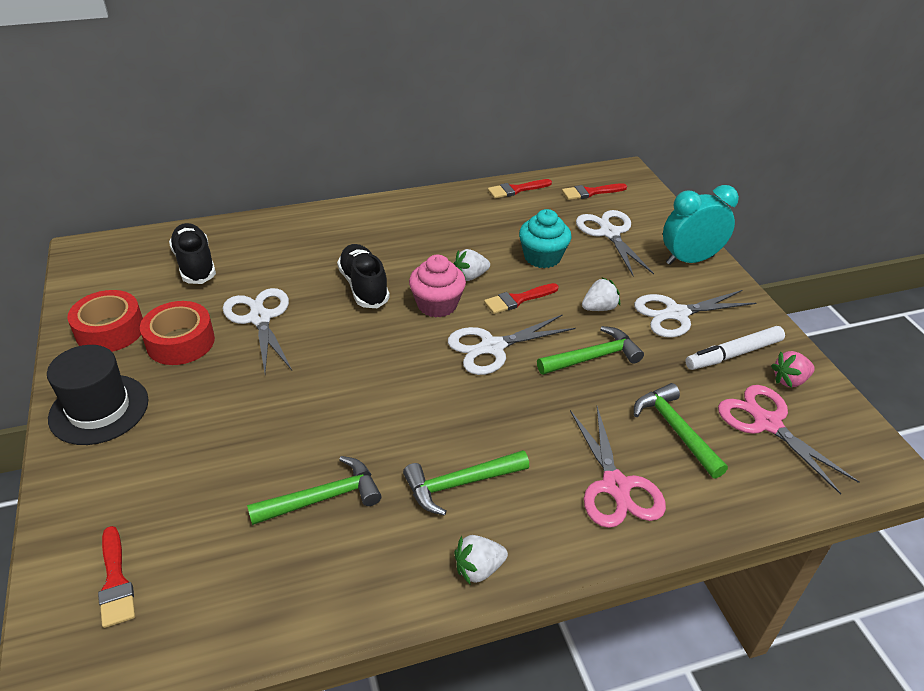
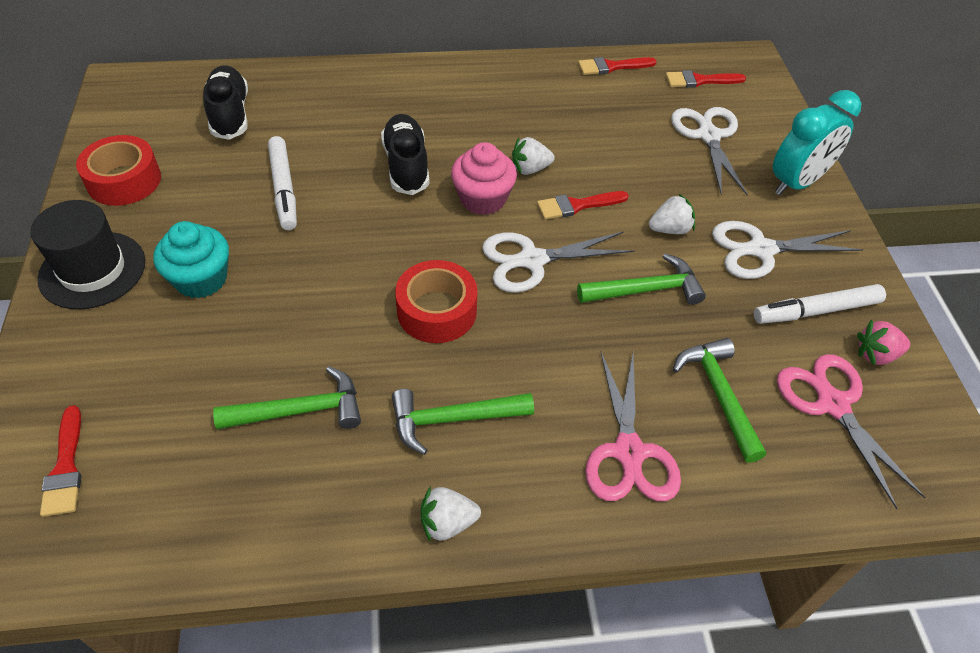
camera: 10 degrees right, 10 degrees up
red tape [140,301,215,365] -> red tape moved to [395,260,477,343]
white scissors [223,288,292,373] -> white marker [268,136,297,230]
turquoise cupcake [519,209,572,268] -> turquoise cupcake moved to [153,221,229,298]
turquoise clock [663,185,739,265] -> turquoise clock turned 150 degrees clockwise [773,90,861,195]

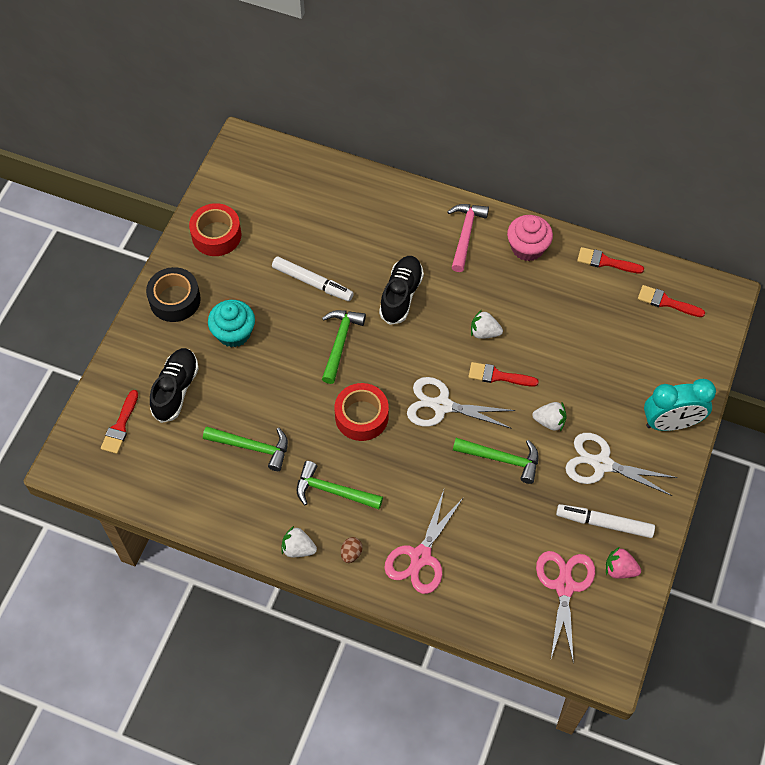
camera: 30 degrees right, 10 degrees up
black hat [30,200,145,309] -> black tape [146,267,201,322]
black shoe [203,65,248,140] -> black shoe moved to [150,348,199,423]
white marker [268,136,297,230] -> white marker turned 75 degrees counterclockwise [272,256,354,301]
pink cupcake [451,142,517,215] -> pink cupcake moved to [507,215,553,261]
white scissors [671,107,748,195] -> none
green hammer [673,338,766,463] -> green hammer moved to [322,310,366,384]
none -> brown egg [341,537,362,563]
none -> pink hammer [447,204,489,272]

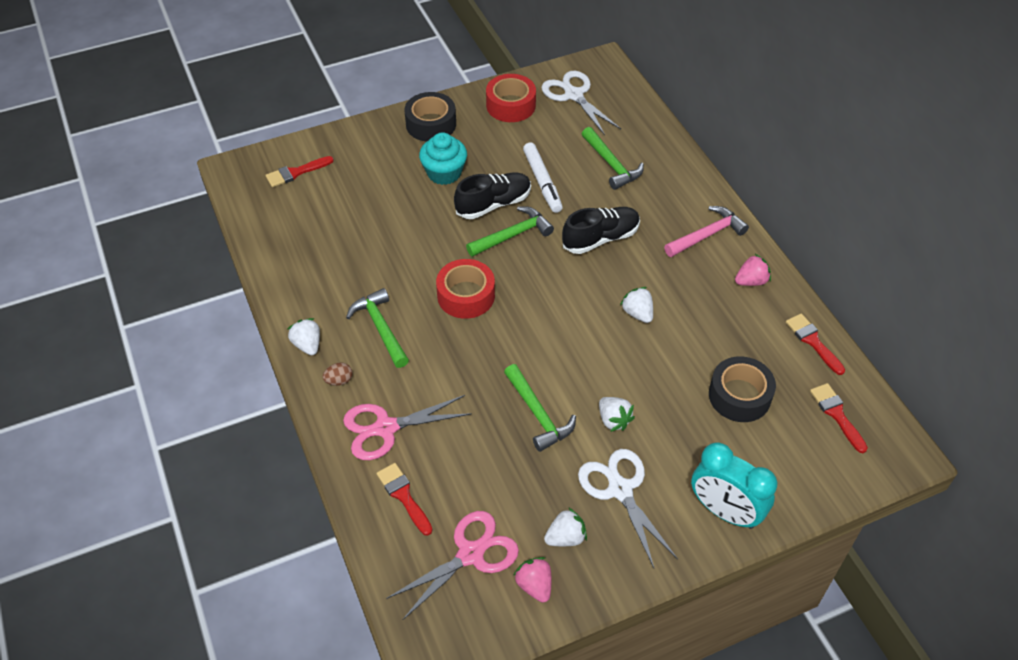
camera: 45 degrees right, 10 degrees down
black shoe [150,348,199,423] -> black shoe moved to [454,172,531,219]
green hammer [203,426,288,471] -> green hammer moved to [582,127,644,190]
white scissors [407,377,516,429] -> white scissors moved to [541,71,621,135]
red brush [468,362,539,387] -> red brush moved to [376,463,433,536]
pink cupcake [507,215,553,261] -> pink strawberry [735,254,771,286]
white marker [556,504,655,538] -> white strawberry [544,507,587,546]
none -> black tape [709,356,776,422]

